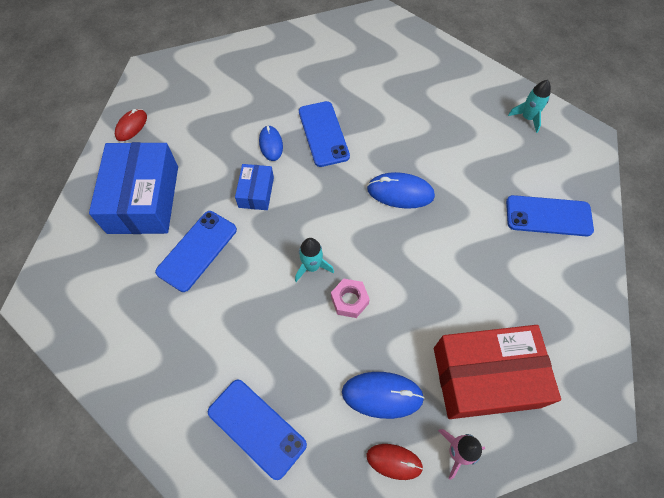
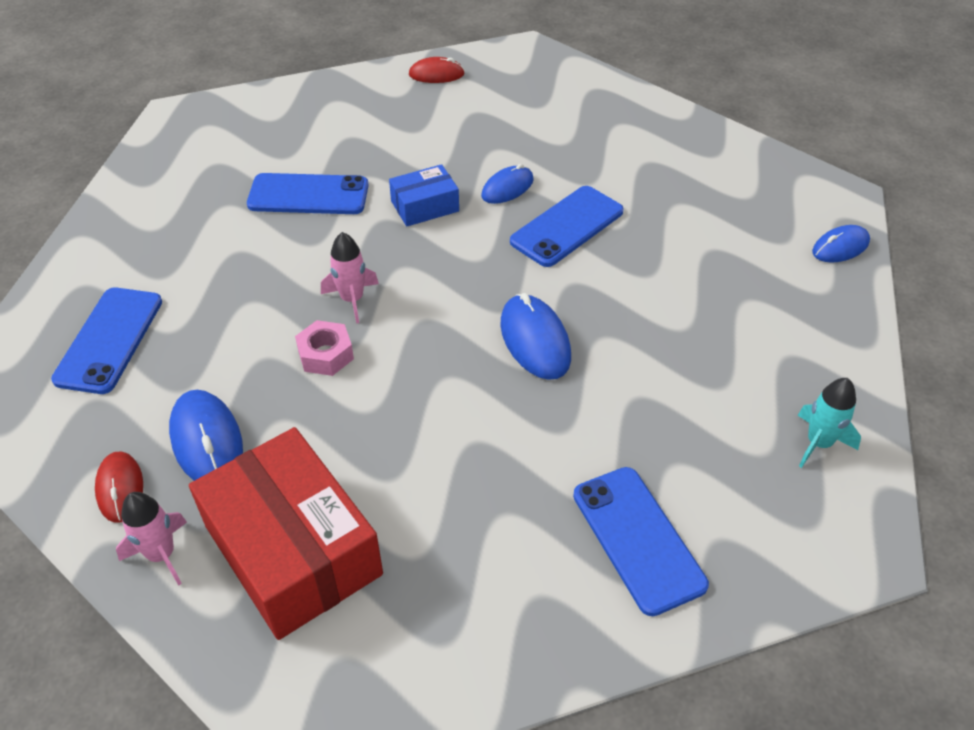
camera: 60 degrees right, 15 degrees down
blue box [89,142,178,234] -> none
turquoise rocket [295,238,334,282] -> pink rocket [321,232,379,324]
none -> blue mouse [812,225,870,263]

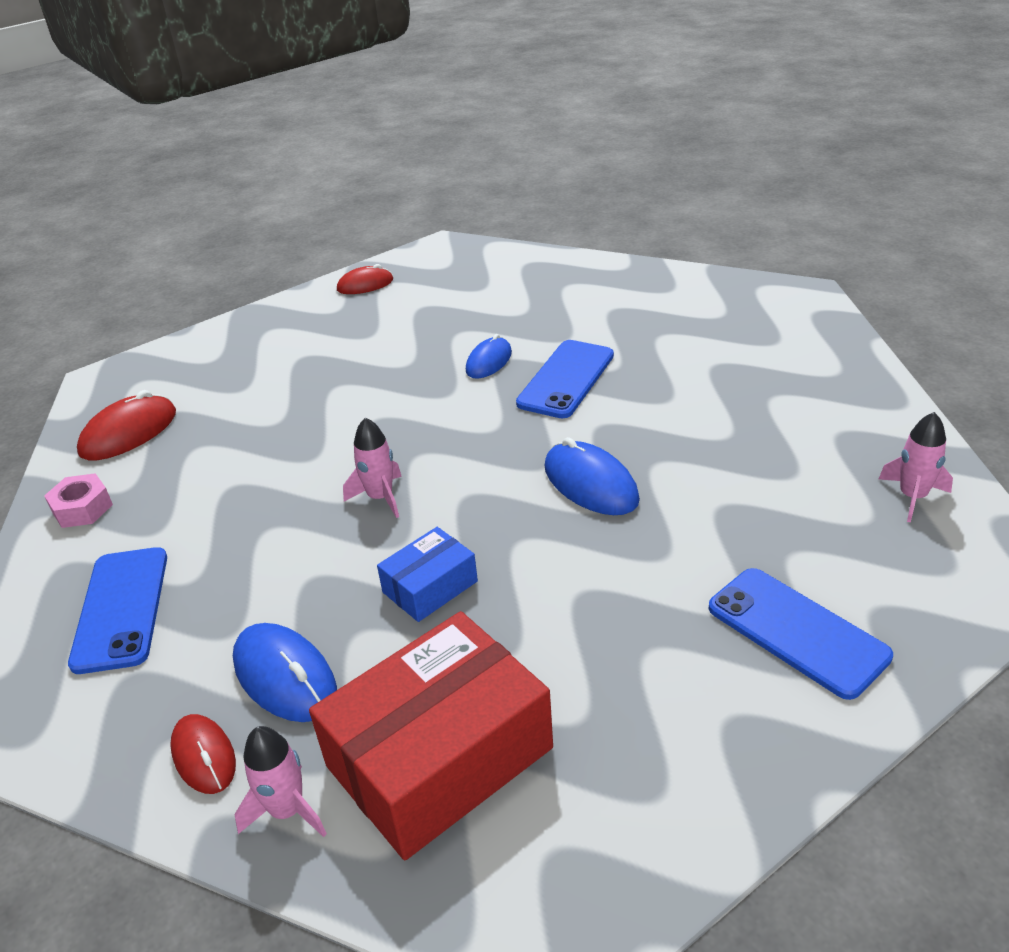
camera: 15 degrees left, 10 degrees down
red box [189,427,383,640] -> red box turned 75 degrees counterclockwise [309,611,553,860]
blue phone [247,173,369,214] -> none
pink nut [295,320,354,376] -> pink nut moved to [44,473,113,528]
blue box [389,164,459,227] -> blue box moved to [377,527,478,622]
turquoise rocket [797,378,861,468] -> pink rocket [879,412,953,522]
blue mouse [812,225,870,263] -> none
none -> red mouse [77,390,176,460]

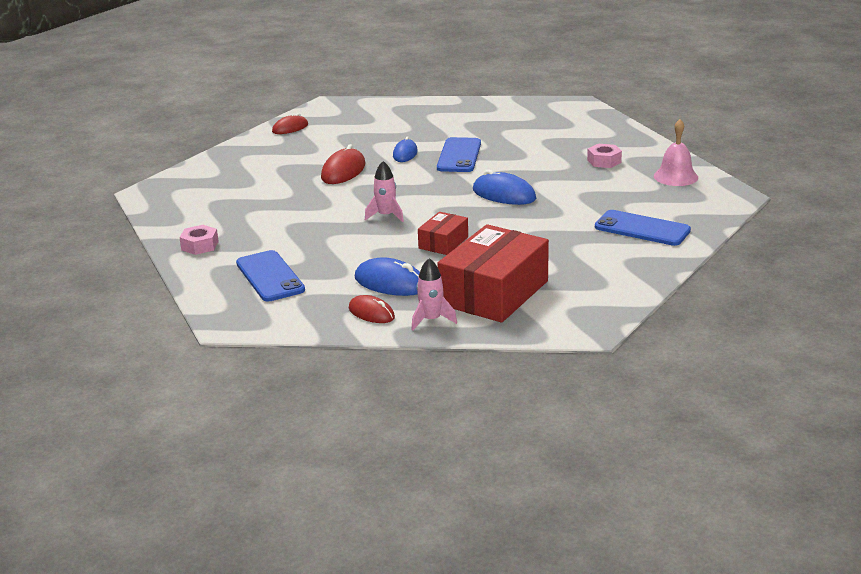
camera: 20 degrees left, 10 degrees down
red mouse [77,390,176,460] -> red mouse moved to [321,144,366,184]
blue box [377,527,478,622] -> red box [418,212,468,255]
pink rocket [879,412,953,522] -> pink bell [654,119,698,186]
none -> pink nut [587,144,622,168]

